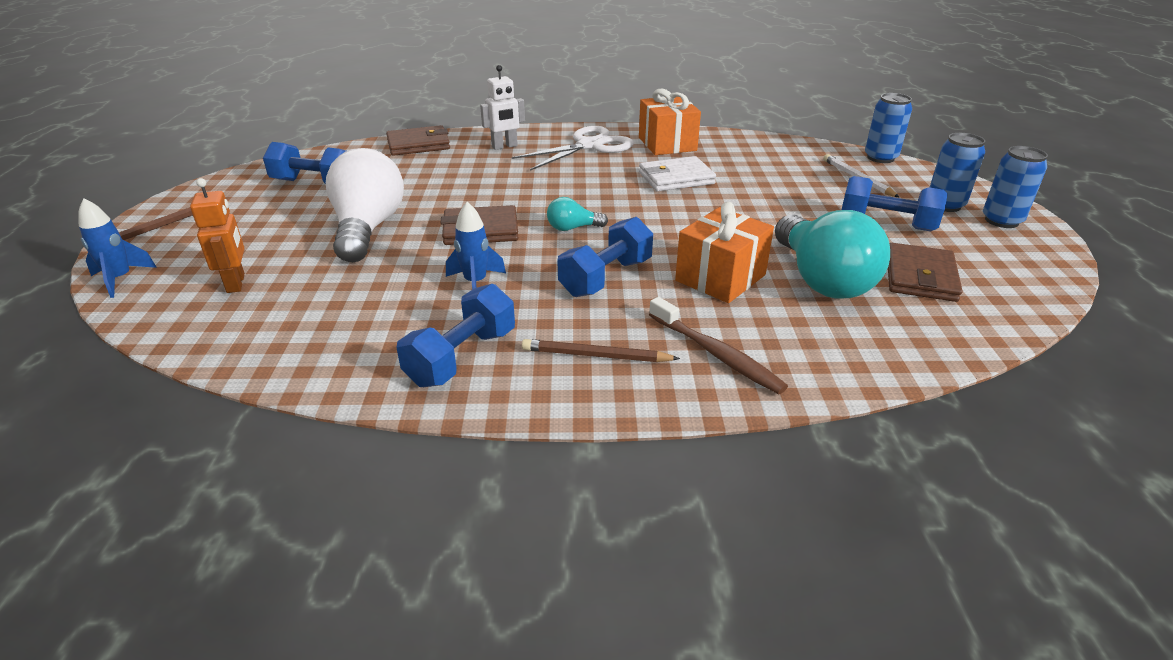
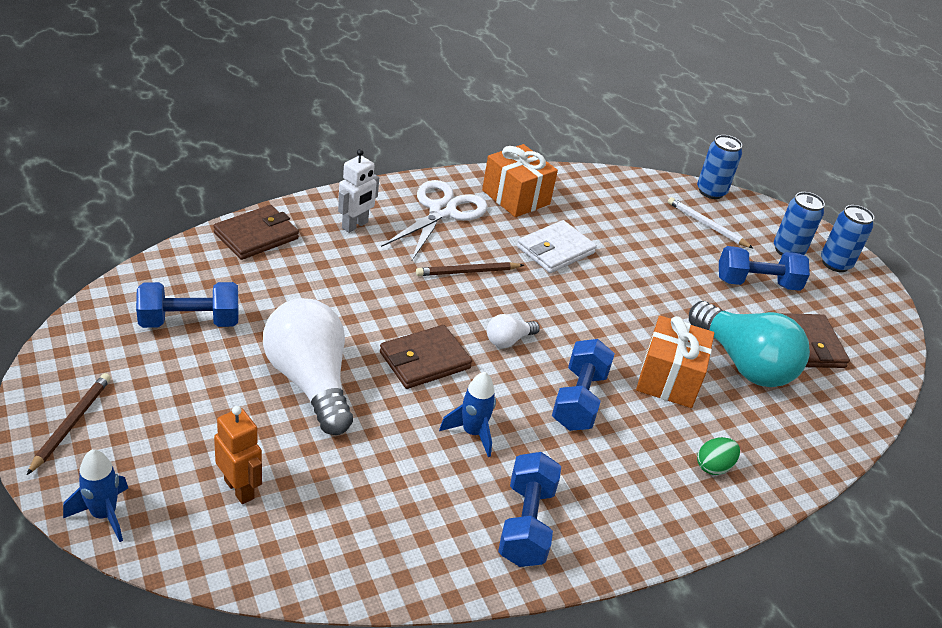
camera: 30 degrees left, 5 degrees up
brown pencil [522,339,680,362] -> brown pencil moved to [416,262,524,276]
turquoise light bulb [547,197,608,231] -> white light bulb [487,314,540,348]
brown toothbrush [649,297,788,394] -> green egg [697,437,740,475]

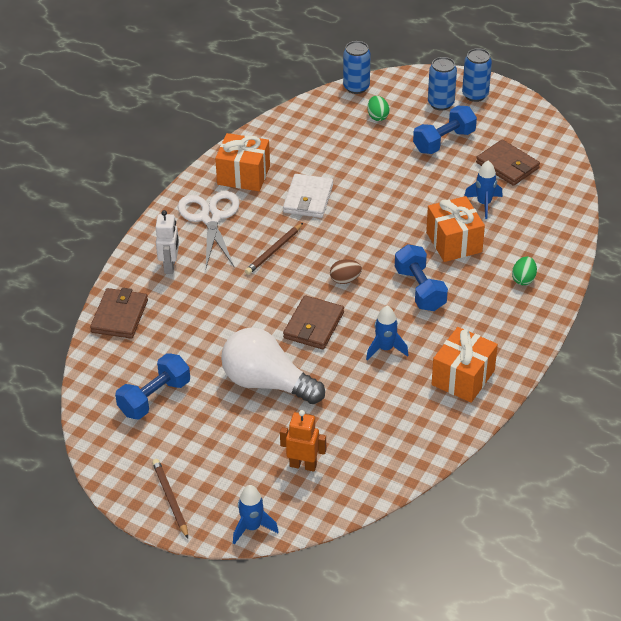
camera: 30 degrees left, 5 degrees up
white light bulb [487,314,540,348] -> brown egg [330,259,362,284]
blue dumbbell [498,452,561,567] -> orange gift [432,327,498,403]
white pencil [668,197,753,248] -> green egg [367,96,389,121]
turquoise light bulb [689,301,810,387] -> blue rocket [464,160,503,219]

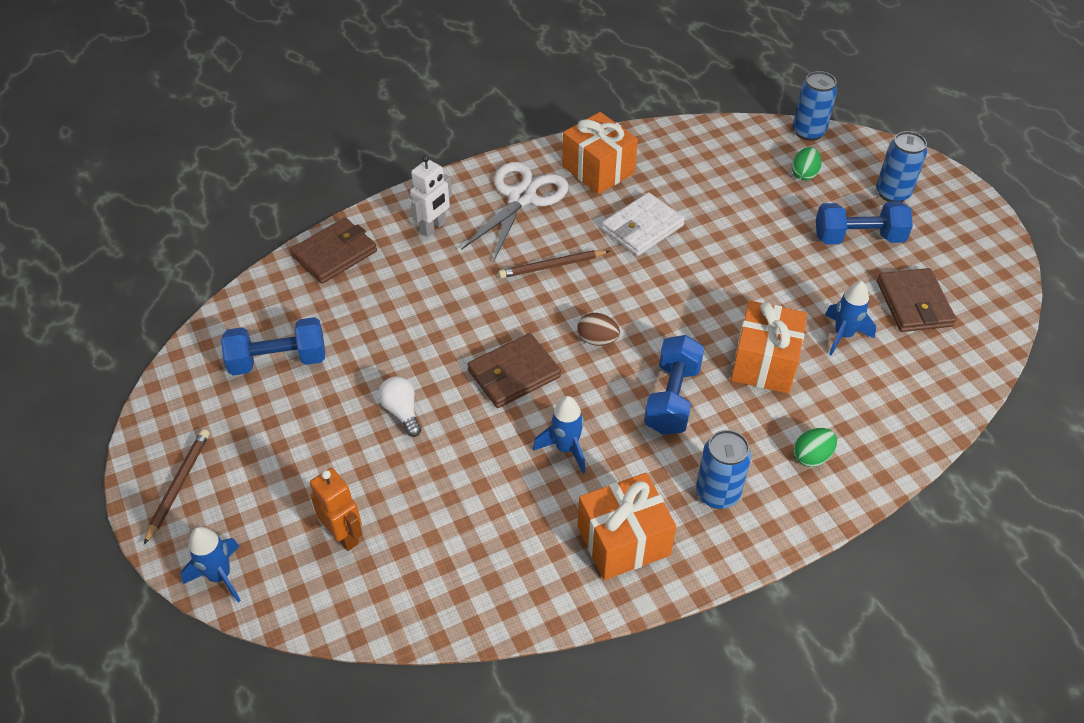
camera: 35 degrees right, 5 degrees up
white light bulb [221,328,325,404] -> white light bulb [378,377,421,437], size x0.45
blue can [462,48,492,102] -> blue can moved to [696,430,751,509]

